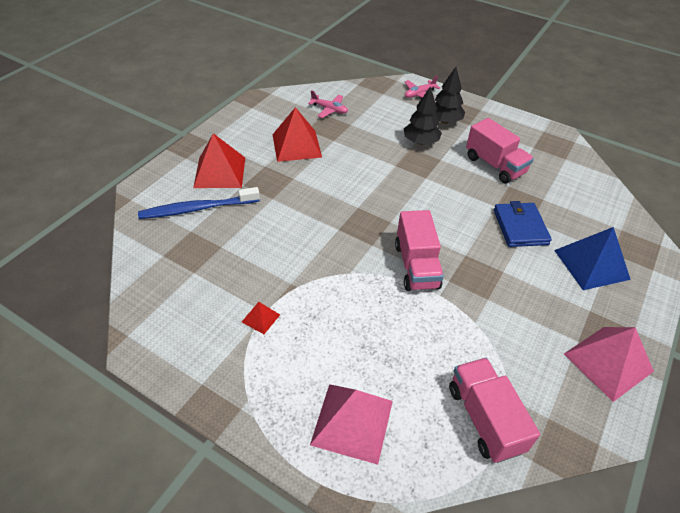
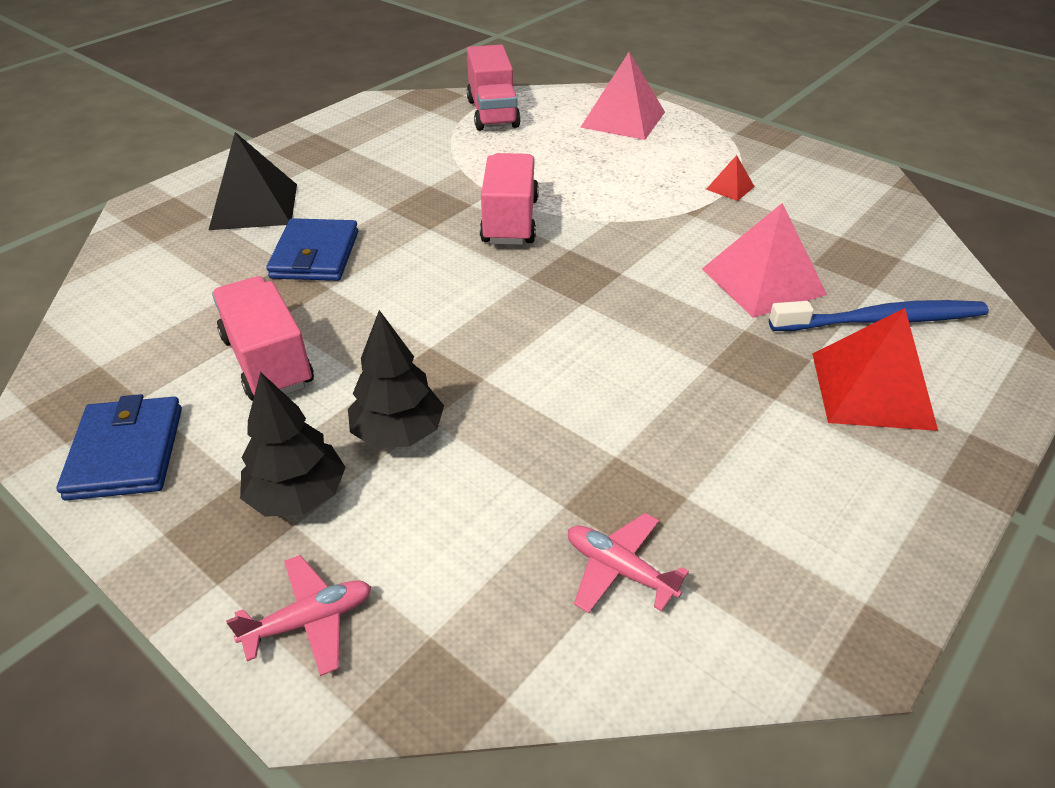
camera: 170 degrees left, 5 degrees down
red pyramid [272,107,322,162] -> none
blue pyramid [554,227,631,290] -> black pyramid [209,132,297,230]
pink pyramid [564,327,654,402] -> pink pyramid moved to [702,203,827,318]
none -> blue wallet [56,394,182,501]

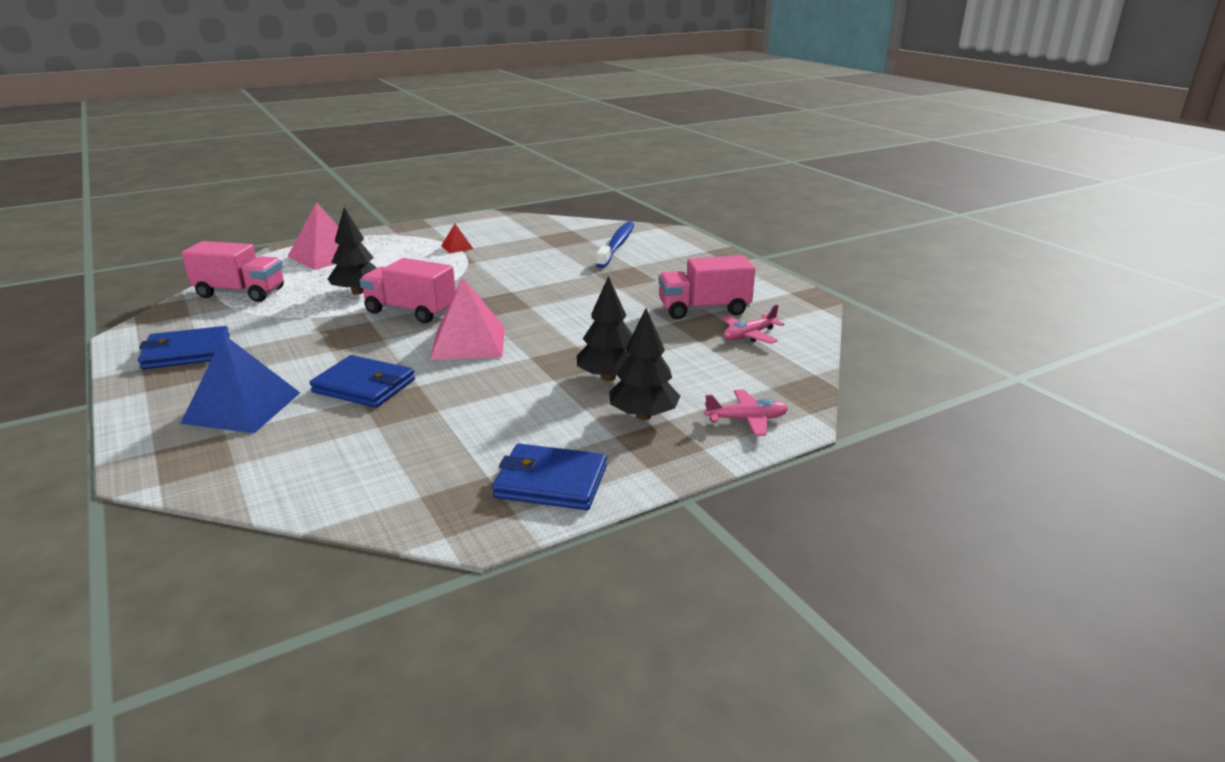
camera: 70 degrees left, 15 degrees down
black pyramid [209,132,297,230] -> blue pyramid [180,335,300,433]
pink truck [212,276,314,401] -> pink truck moved to [658,255,755,319]
pink plane [226,555,371,676] -> pink plane turned 90 degrees clockwise [704,390,788,436]
pink pyramid [702,203,827,318] -> pink pyramid moved to [430,277,505,360]
red pyramid [812,308,938,431] -> none
none -> blue wallet [138,326,230,369]
none -> black tree [328,207,377,295]

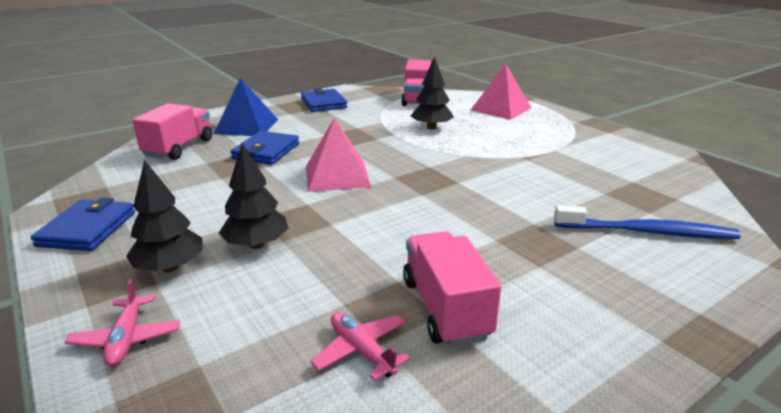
camera: 85 degrees right, 0 degrees up
pink truck [360,258,456,323] -> pink truck moved to [132,103,212,160]
red pyramid [441,224,473,253] -> none

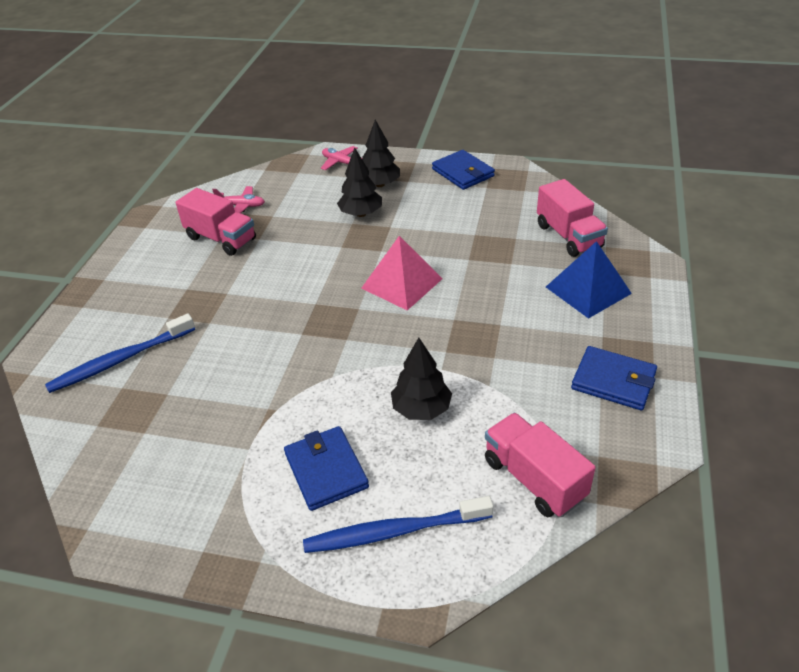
camera: 140 degrees right, 15 degrees up
blue wallet [230,131,299,165] -> blue wallet moved to [284,426,369,511]
pink pyramid [471,64,531,120] -> blue toothbrush [303,496,493,553]

